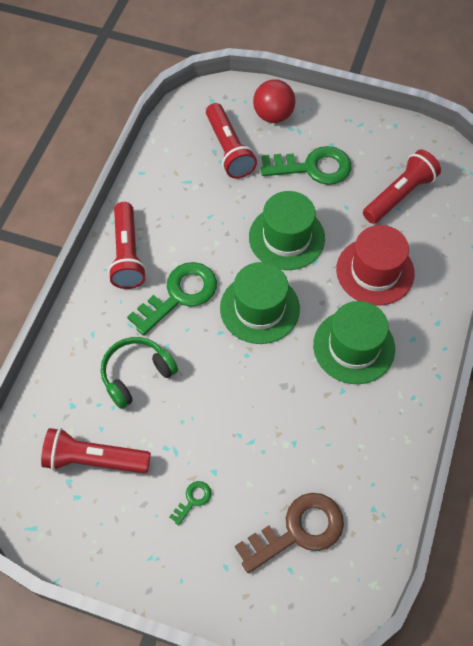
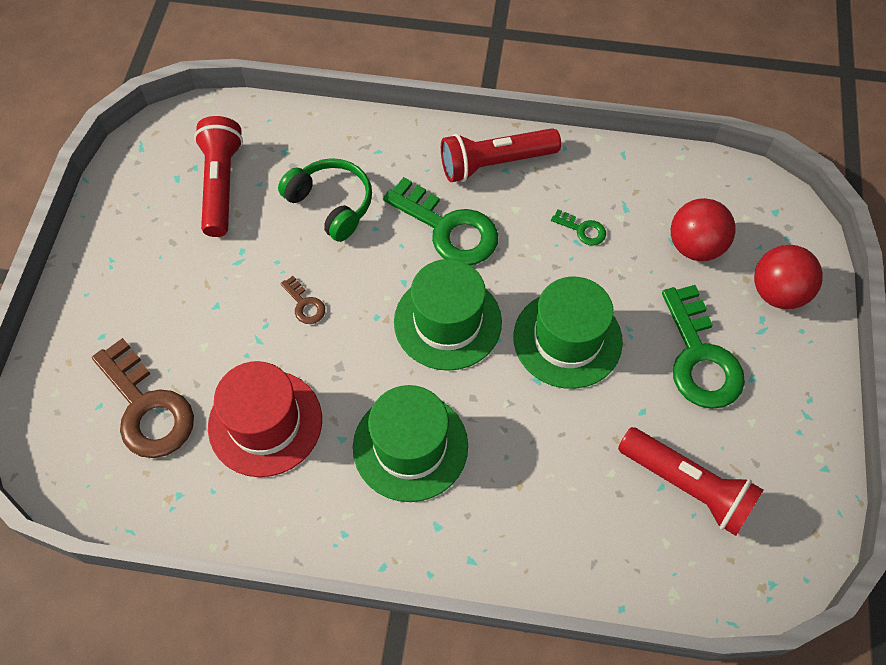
camera: 80 degrees right, 0 degrees up
green key [169,481,211,525] -> green key moved to [551,209,606,245]
red flashlight [206,103,257,179] -> red ball [671,198,736,261]
red hat [336,225,414,306] -> red hat moved to [208,361,322,477]
none -> brown key [280,276,325,324]

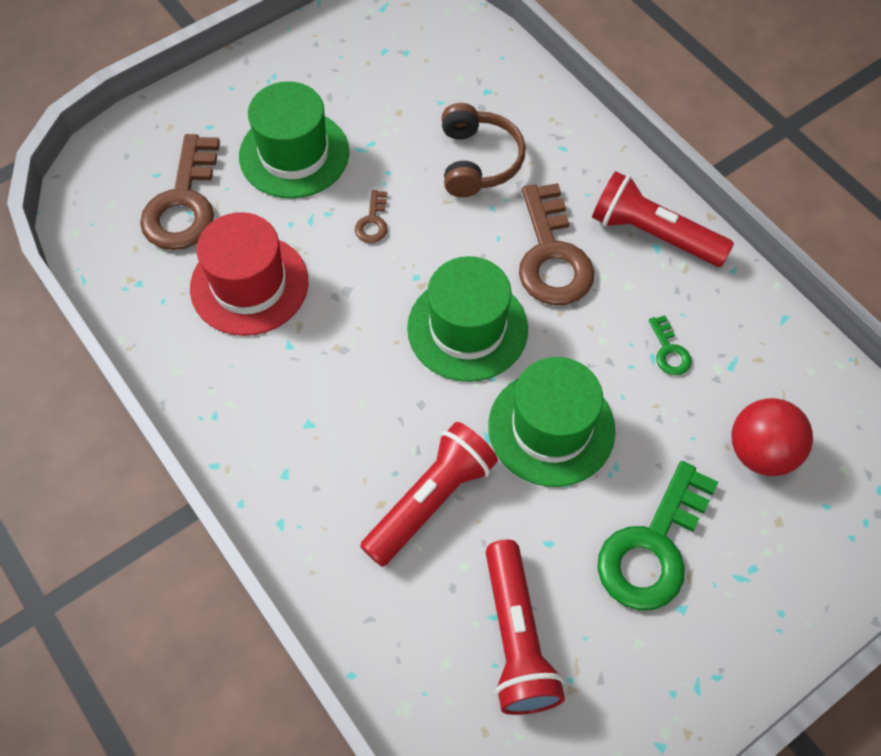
camera: 45 degrees right, 0 degrees up
red flashlight [194,116,243,237] -> red flashlight moved to [360,422,498,567]
green headphones [278,158,372,242] -> brown headphones [442,103,526,197]
green hat [353,385,468,502] -> green hat moved to [239,81,349,198]
green key [383,177,498,265] -> brown key [519,183,594,305]
red ball [754,245,823,309] -> none

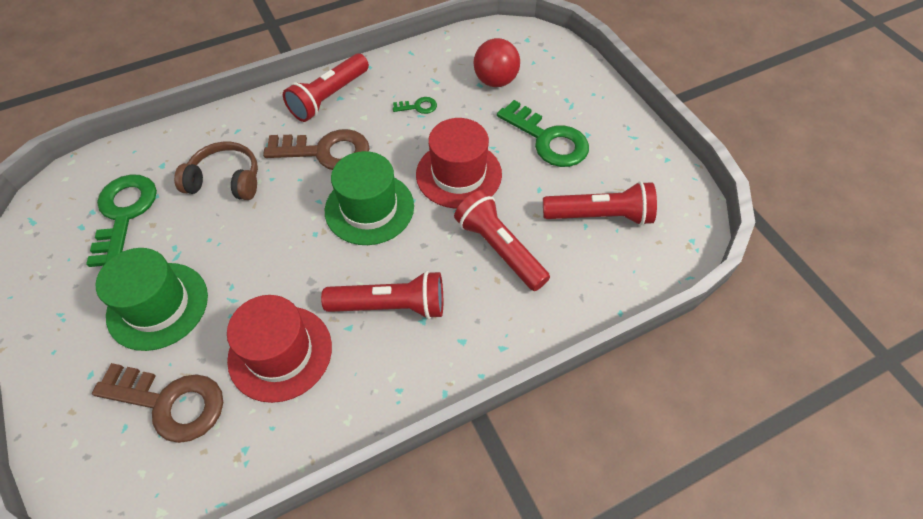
camera: 80 degrees left, 5 degrees down
brown key [355,190,388,243] -> none
green hat [488,357,615,487] -> red hat [416,118,502,209]
none -> green key [86,174,157,267]
none -> red flashlight [321,271,443,319]

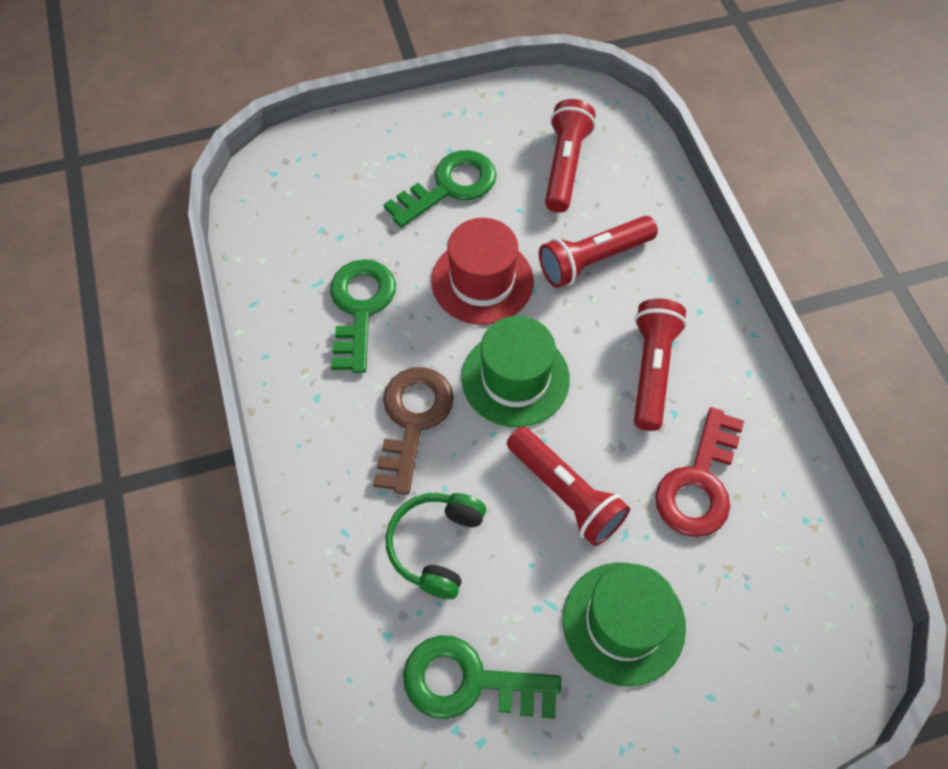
camera: 80 degrees left, 5 degrees up
brown key [92,363,223,443] -> none
brown headphones [174,142,258,200] -> green headphones [386,493,486,599]
red hat [227,295,332,403] -> red key [655,407,744,537]
red flashlight [283,53,369,122] -> red flashlight moved to [507,426,630,546]
green key [393,97,437,114] -> green key [330,259,396,373], size x2.23
red ball [474,38,520,87] -> none

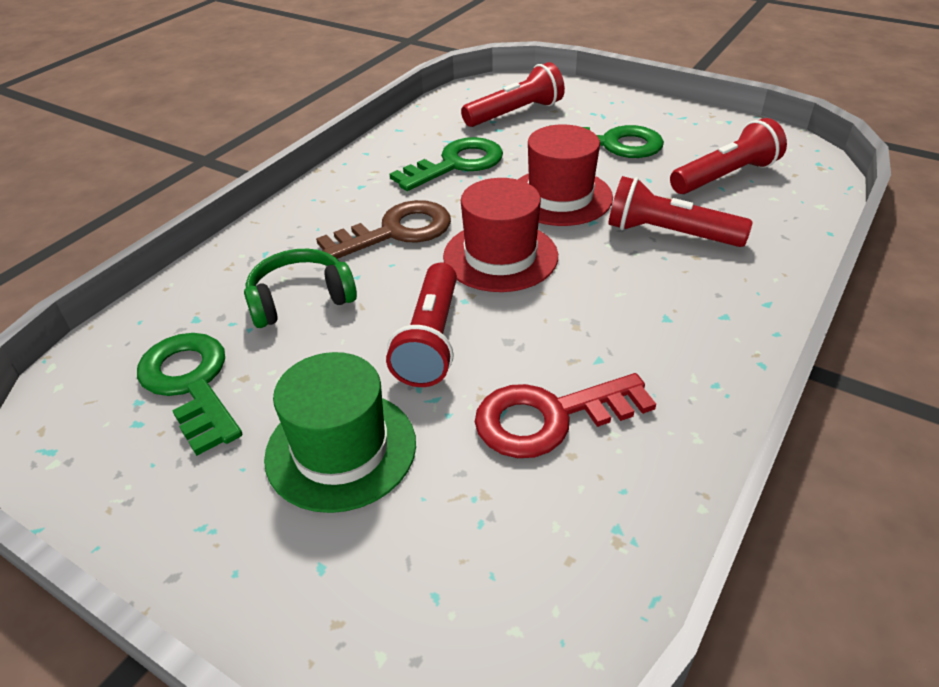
camera: 50 degrees right, 20 degrees down
green hat [462,316,570,427] -> red hat [443,178,558,292]
red flashlight [634,299,687,431] -> red flashlight moved to [461,62,565,127]

